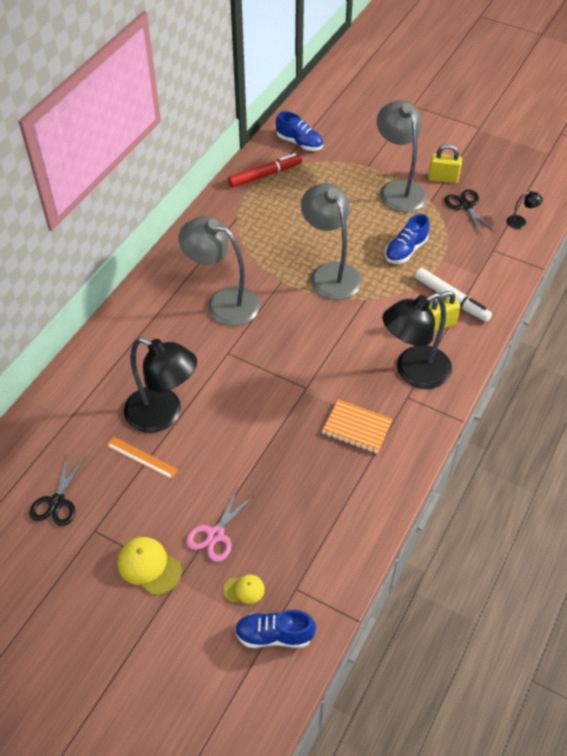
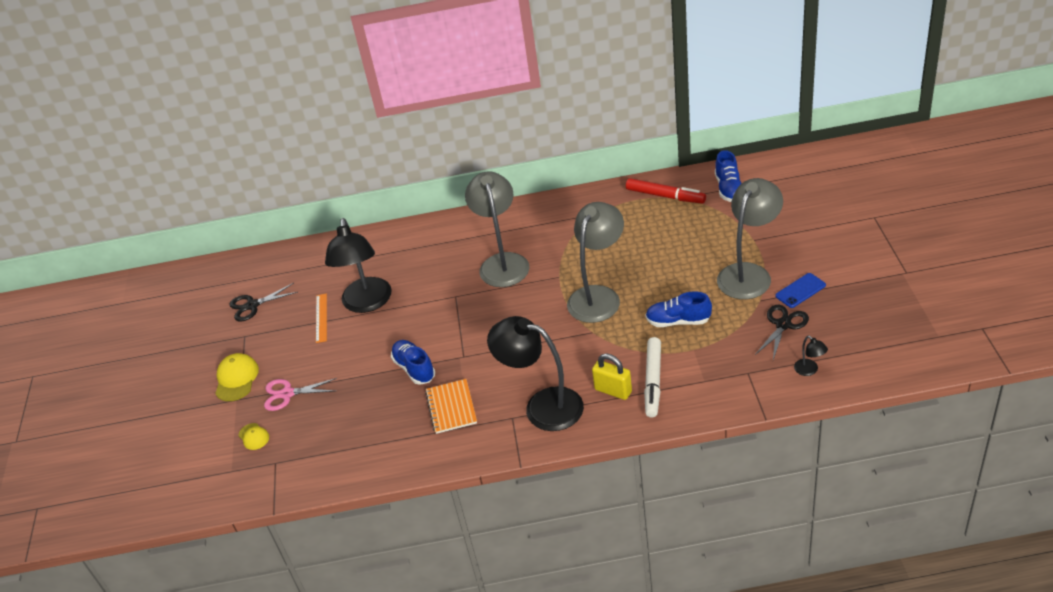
camera: 60 degrees right, 10 degrees down
blue shoe [235,610,316,648] -> blue shoe moved to [391,340,435,385]
yellow padlock [428,144,462,183] -> blue phone [775,273,826,308]

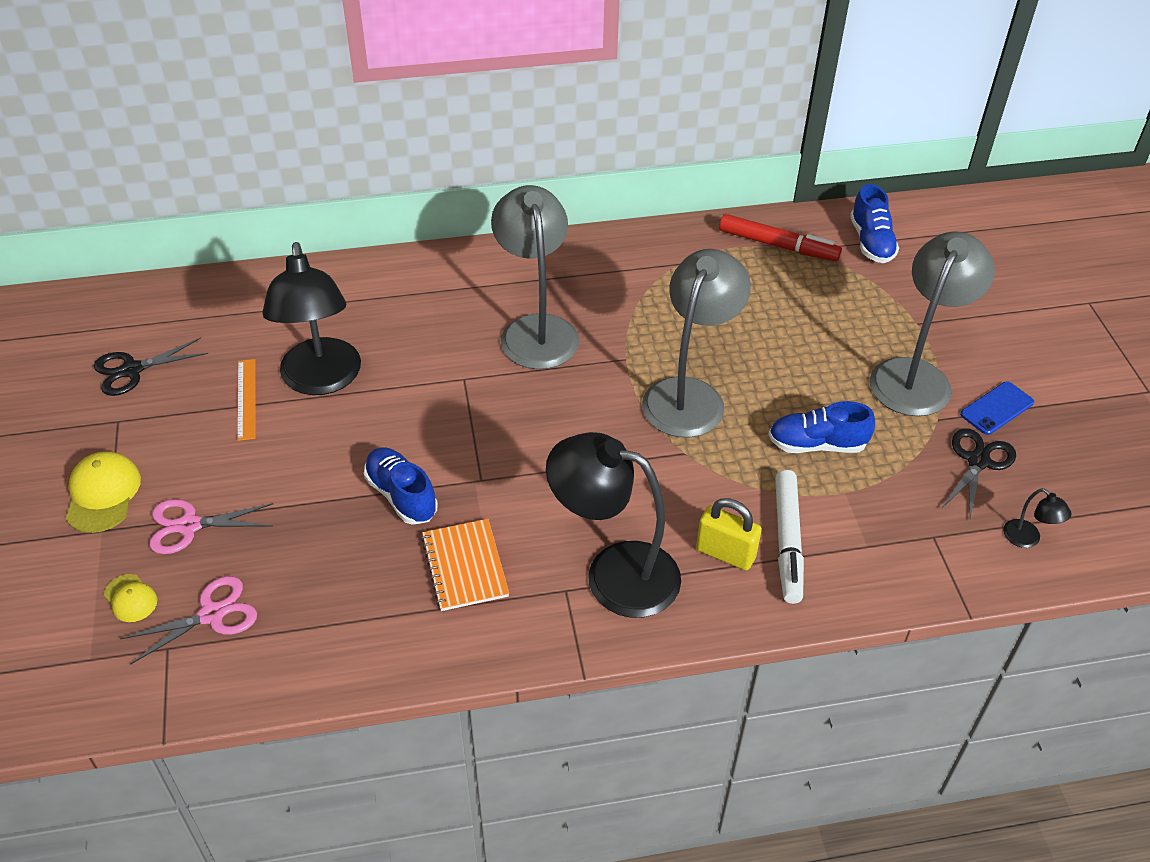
camera: 10 degrees left, 5 degrees up
none -> pink scissors [120,576,257,665]

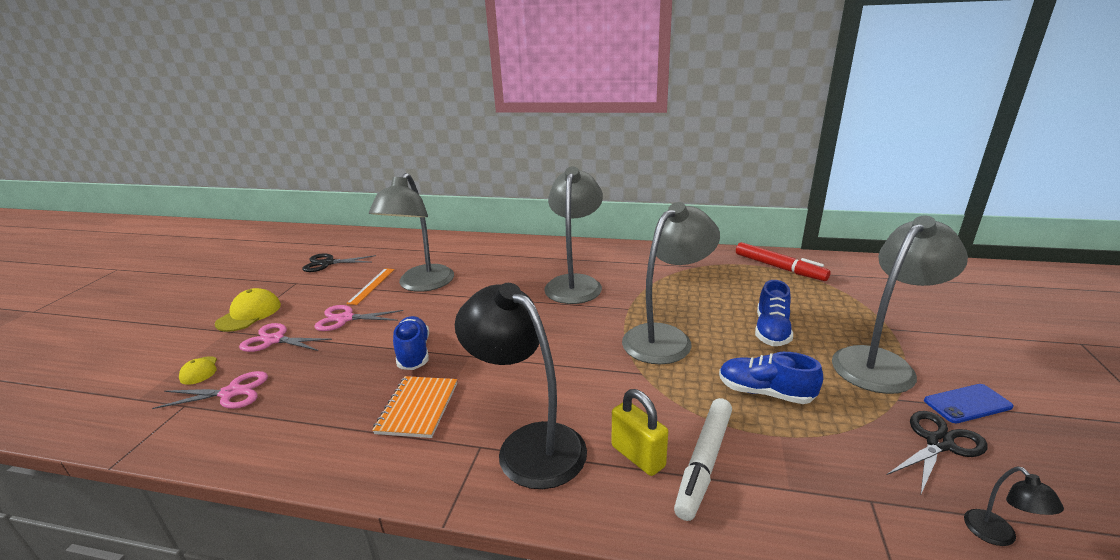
camera: 25 degrees right, 20 degrees down
black lamp [262,242,361,395] -> grey lamp [369,173,454,292]
blue shoe [850,184,899,263] -> blue shoe moved to [755,280,793,346]
none -> pink scissors [314,305,403,331]

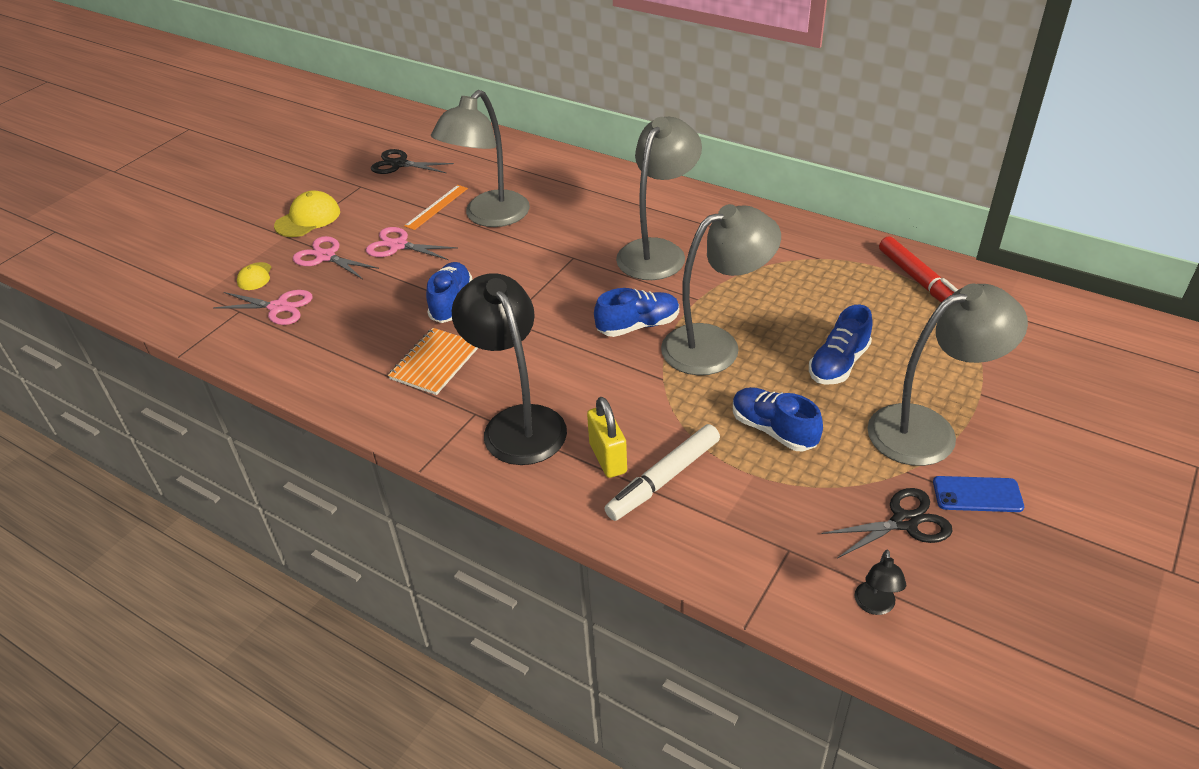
camera: 20 degrees right, 15 degrees up
none -> blue shoe [594,288,679,337]

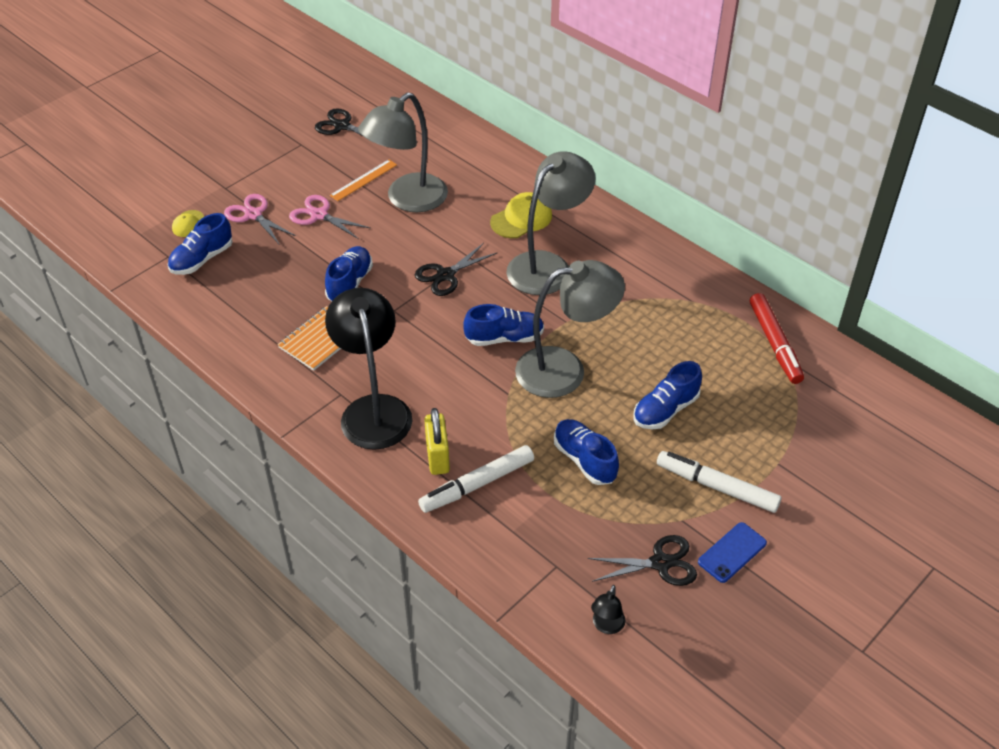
camera: 10 degrees right, 5 degrees up
pink scissors [213,290,313,325] -> blue shoe [168,213,233,275]
yellow cap [274,190,340,237] -> yellow cap moved to [490,192,552,238]
grey lamp [867,284,1028,466] -> white marker [657,451,782,513]
blue phone [933,476,1024,512] -> blue phone turned 60 degrees counterclockwise [698,522,767,583]
none -> black scissors [415,243,497,296]

